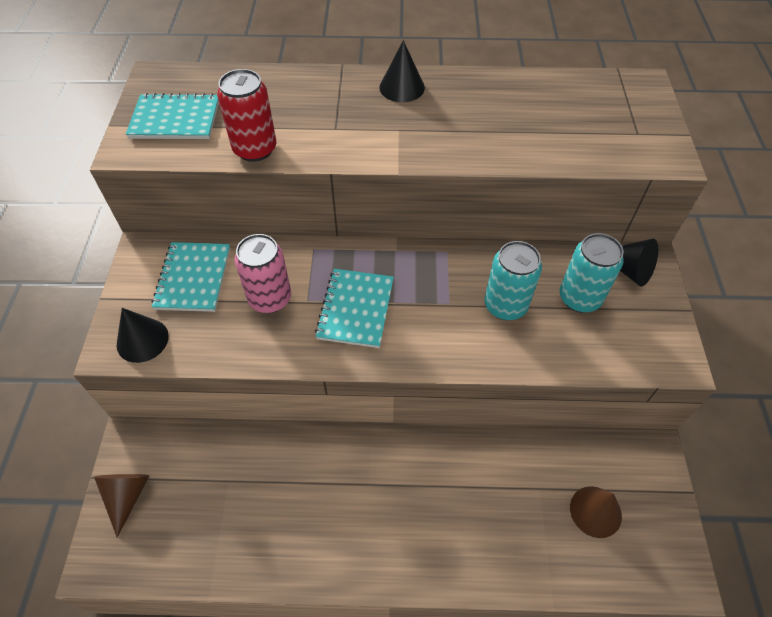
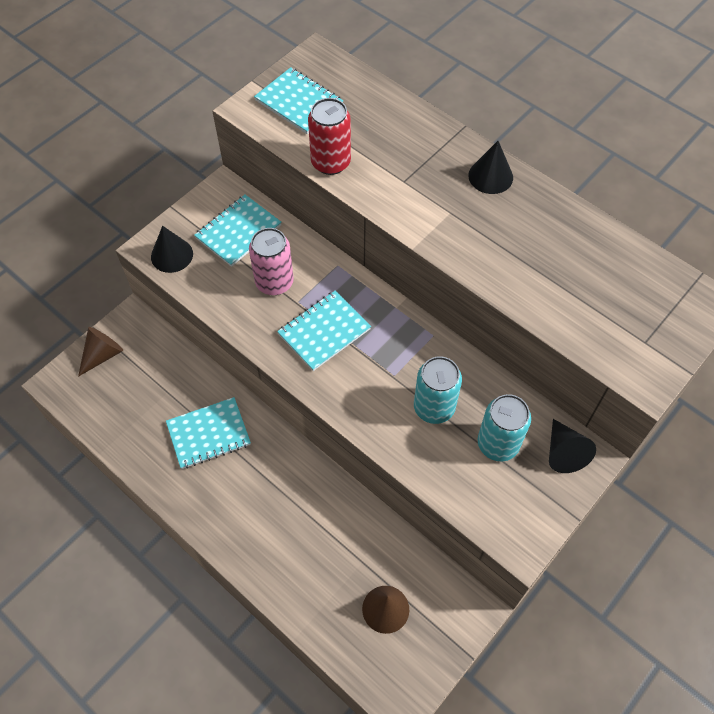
camera: 40 degrees right, 5 degrees up
none -> turquoise notebook [166,397,251,469]

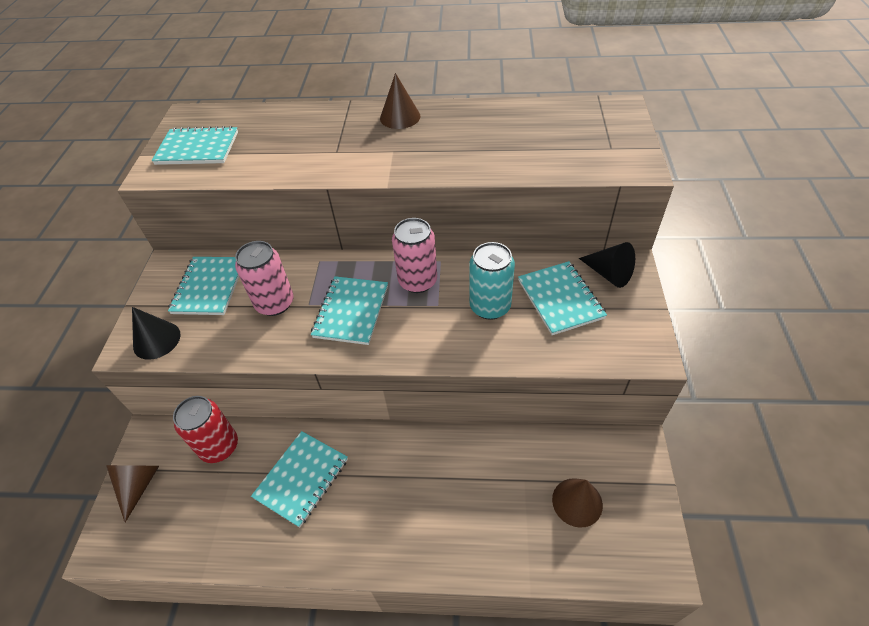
camera: 35 degrees left, 10 degrees down
red can [308,98,351,175] -> red can moved to [173,396,238,463]
black cone [468,141,513,194] -> brown cone [380,73,420,129]
turquoise can [478,394,531,461] -> turquoise notebook [518,261,607,335]
none -> pink can [392,218,437,293]

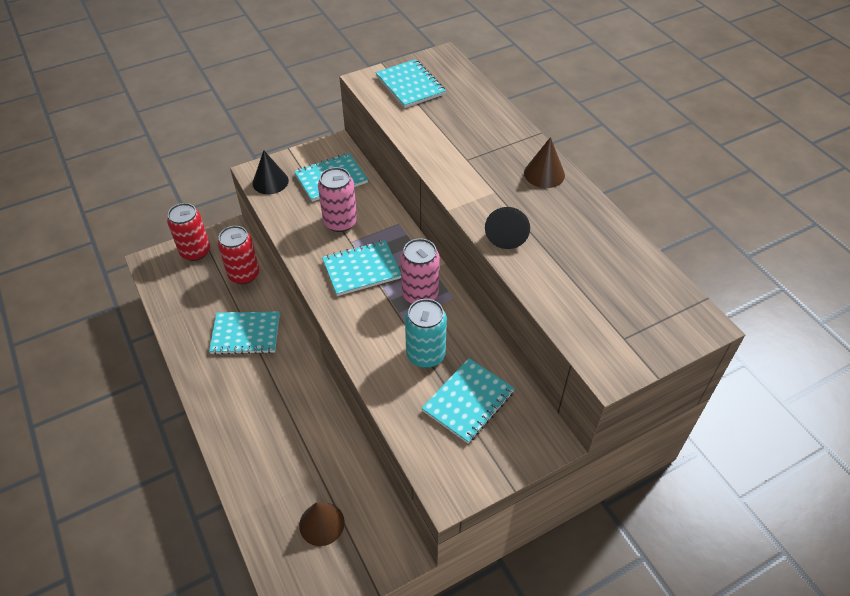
camera: 55 degrees right, 0 degrees up
brown cone [106,465,159,522] -> red can [167,203,210,261]
black cone [579,242,635,288] -> black cone moved to [485,207,530,249]

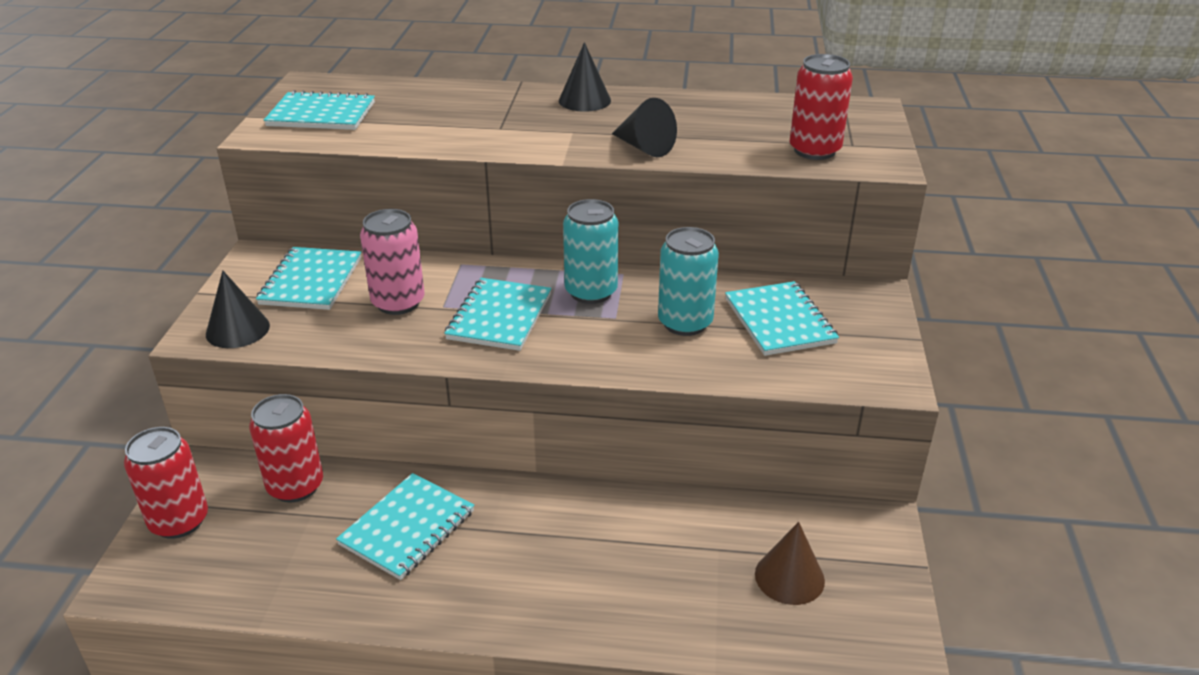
camera: 55 degrees left, 15 degrees down
pink can [400,238,440,304] -> turquoise can [563,199,619,304]
brown cone [524,137,565,188] -> black cone [559,42,611,112]
none -> red can [789,54,853,160]

